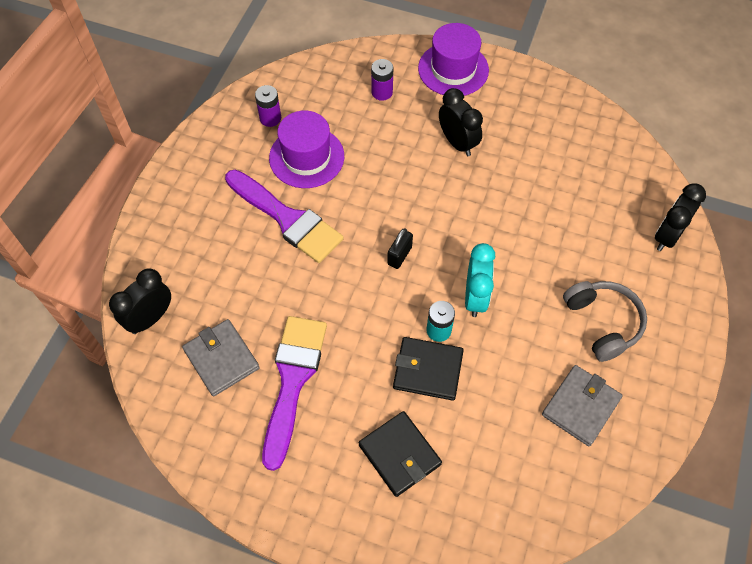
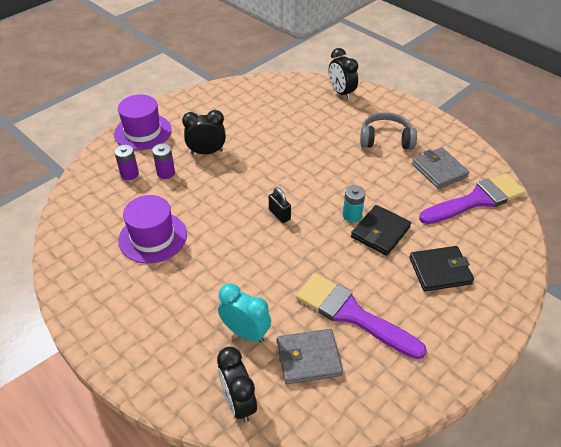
camera: 65 degrees left, 15 degrees down
purple brush [225,170,344,263] -> purple brush moved to [419,174,526,224]
purple battery [255,85,281,127] -> purple battery moved to [152,144,175,179]
turquoise clock [465,243,495,317] -> turquoise clock moved to [218,283,271,343]

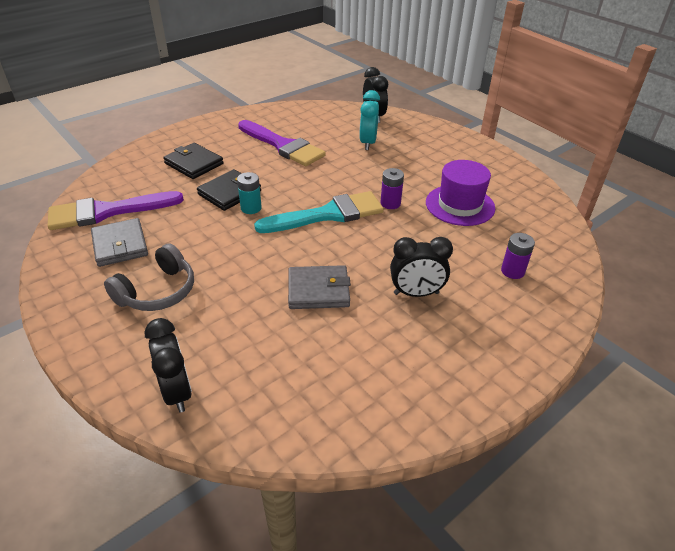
camera: 175 degrees left, 5 degrees down
purple hat [114,95,172,150] -> none
purple battery [152,144,175,179] -> purple battery moved to [380,168,404,209]
turquoise clock [218,283,271,343] -> turquoise clock turned 60 degrees clockwise [359,90,380,150]
black padlock [269,187,291,223] -> turquoise brush [254,191,384,233]
grey wallet [277,329,343,384] -> grey wallet moved to [288,265,351,309]
grey headphones [360,112,417,150] -> grey headphones turned 60 degrees counterclockwise [104,243,194,311]
black wallet [409,246,474,291] -> black wallet turned 45 degrees clockwise [163,143,223,179]

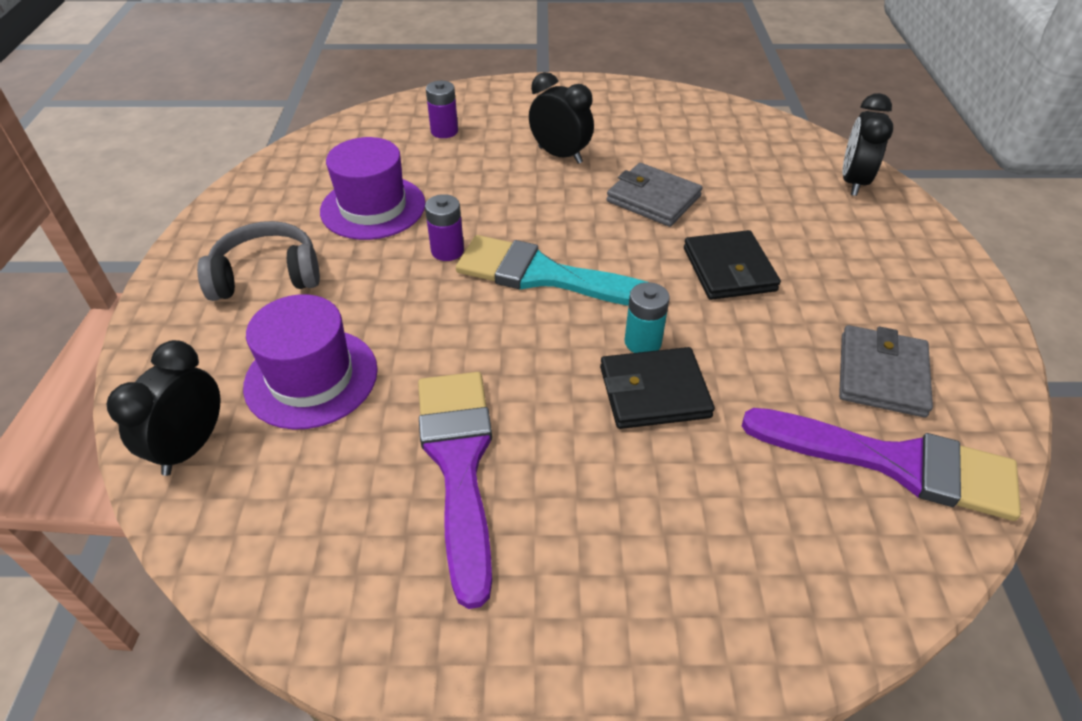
camera: 140 degrees left, 5 degrees up
grey headphones [104,243,194,311] -> grey headphones moved to [197,221,320,301]
black wallet [163,143,223,179] -> black wallet moved to [684,230,781,300]
turquoise clock [359,90,380,150] -> purple hat [243,294,378,430]

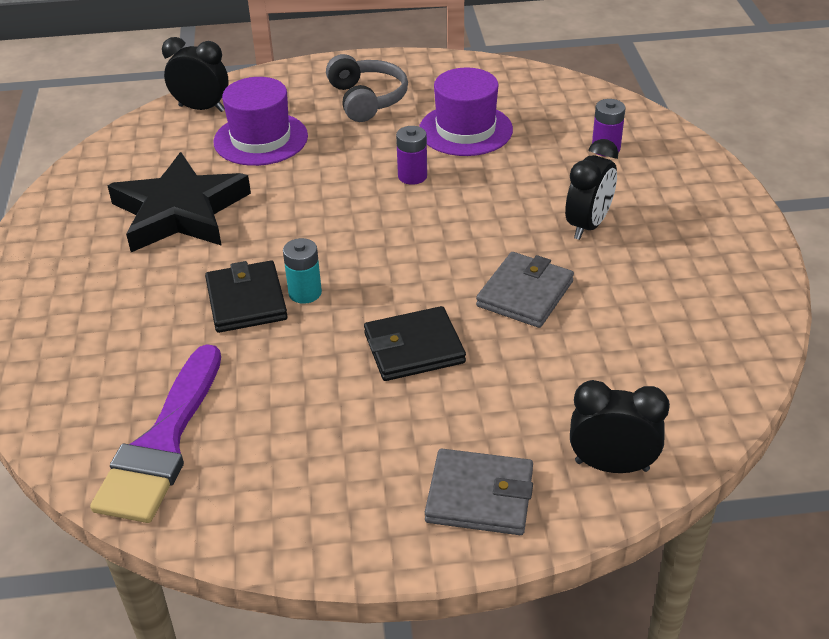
camera: 85 degrees right, 5 degrees down
purple brush [418,372,492,609] -> black star [108,152,251,252]
turquoise brush [456,235,647,306] -> none
grey wallet [839,325,933,417] -> grey wallet moved to [425,449,533,535]

